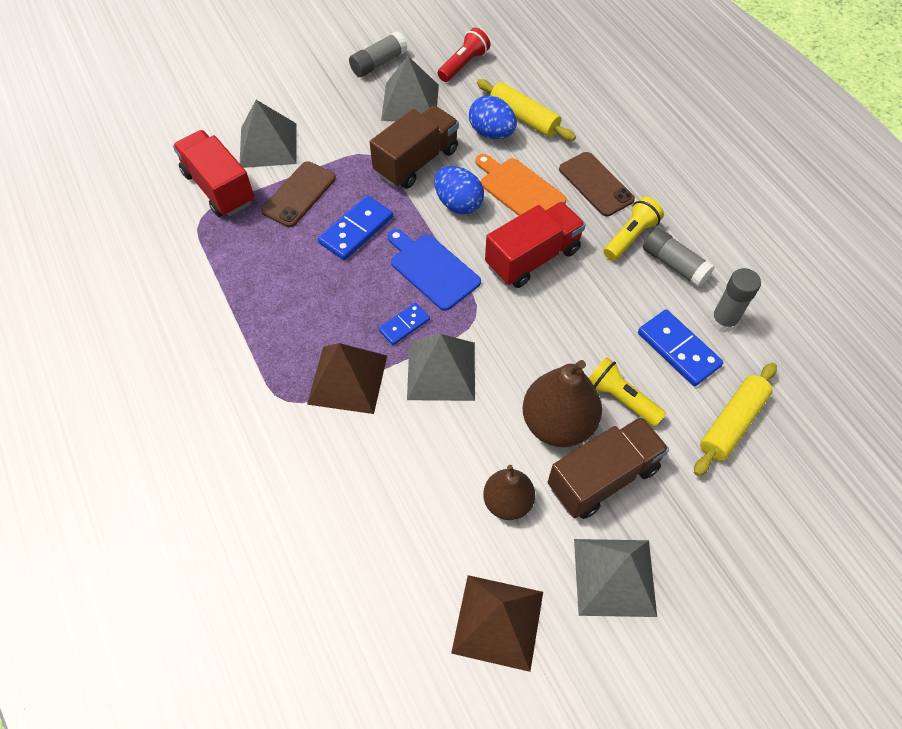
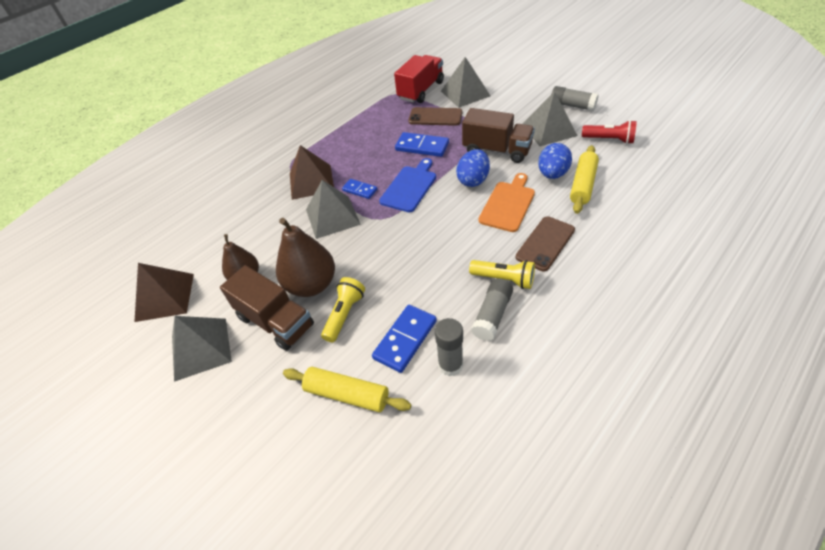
camera: 75 degrees right, 10 degrees down
red truck [485,202,586,288] -> none

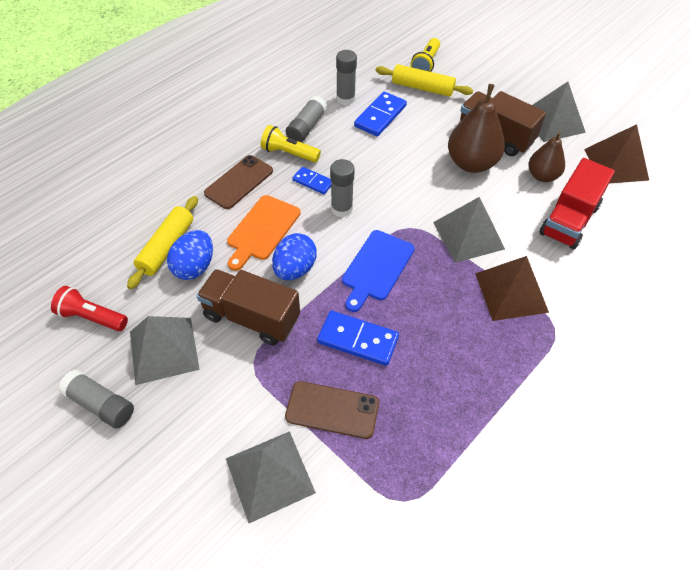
camera: 175 degrees right, 5 degrees up
yellow flashlight [321,277,365,342] -> yellow flashlight moved to [410,38,440,72]
blue domino [342,179,377,199] -> blue domino moved to [292,167,331,194]
red truck [394,55,444,103] -> red truck moved to [539,158,615,250]
none -> grey glue stick [330,159,355,217]

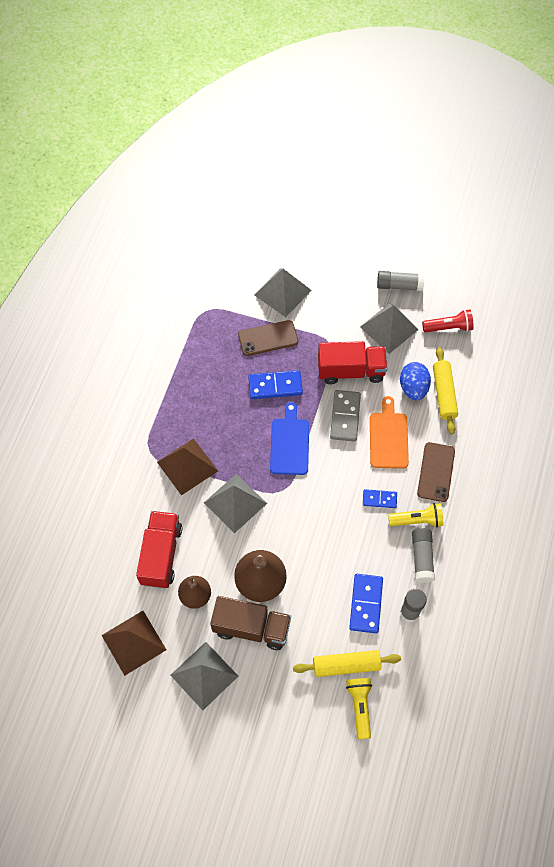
camera: 155 degrees right, 10 degrees up
brown truck [197,269,300,345] -> red truck [318,341,388,384]
blue egg [272,233,317,280] -> grey domino [330,390,361,442]
grey glue stick [330,159,355,217] -> none

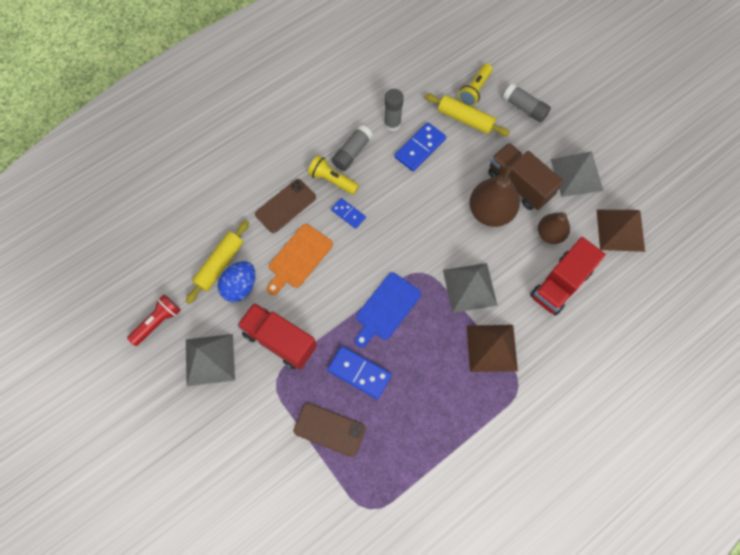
camera: 145 degrees left, 5 degrees up
grey pyramid [255,268,311,317] -> none
grey domino [330,390,361,442] -> none
grey glue stick [377,271,424,291] -> grey glue stick moved to [503,83,551,122]
red flashlight [422,309,474,332] -> red flashlight turned 105 degrees clockwise [127,294,181,346]

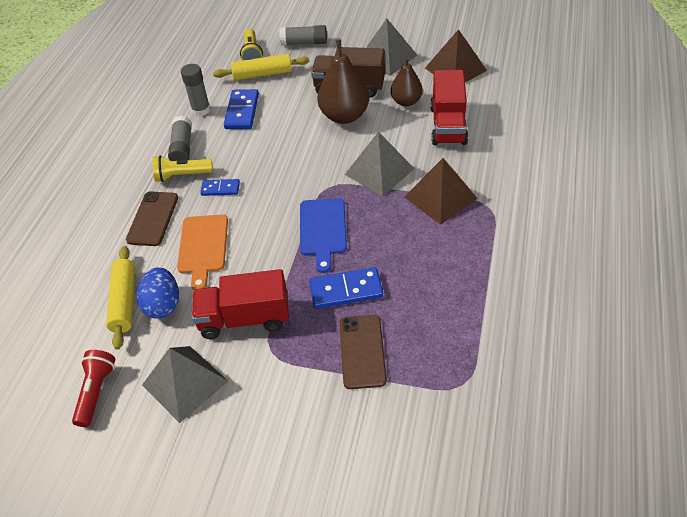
camera: 35 degrees left, 20 degrees down
brown phone [294,403,366,457] -> brown phone turned 75 degrees counterclockwise [340,315,387,389]

